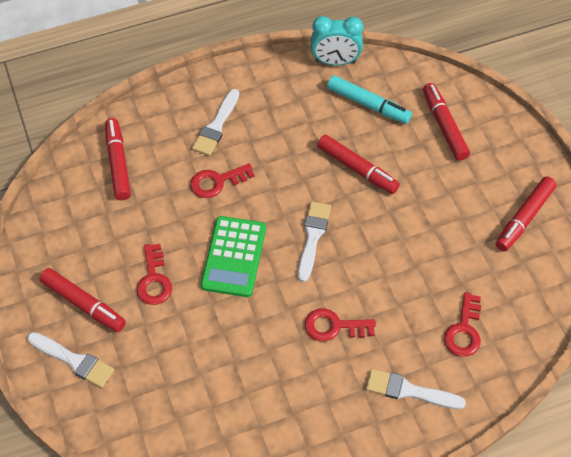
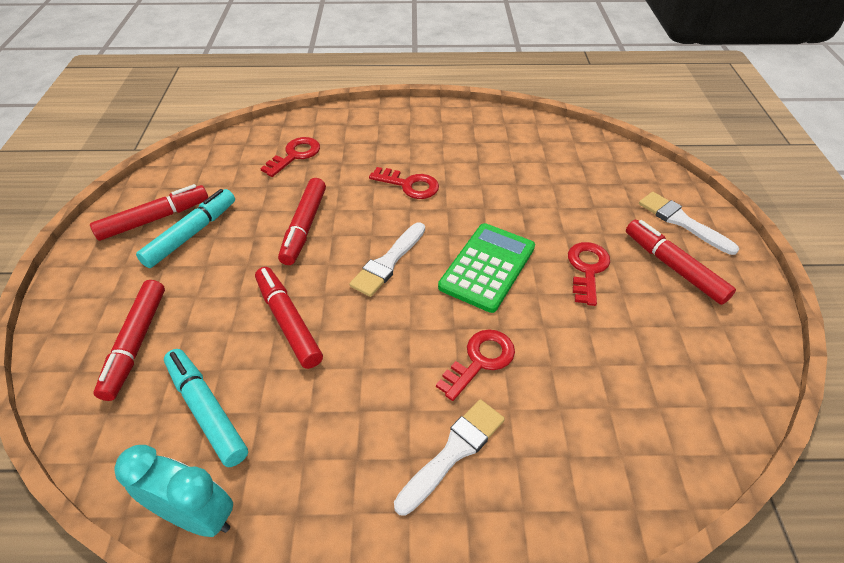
camera: 160 degrees left, 10 degrees down
red marker [105,118,131,200] -> red marker moved to [278,178,326,265]
red key [190,163,255,198] -> red key turned 45 degrees counterclockwise [436,329,515,401]
white brush [366,369,466,409] -> none
none -> turquoise marker [136,189,235,268]

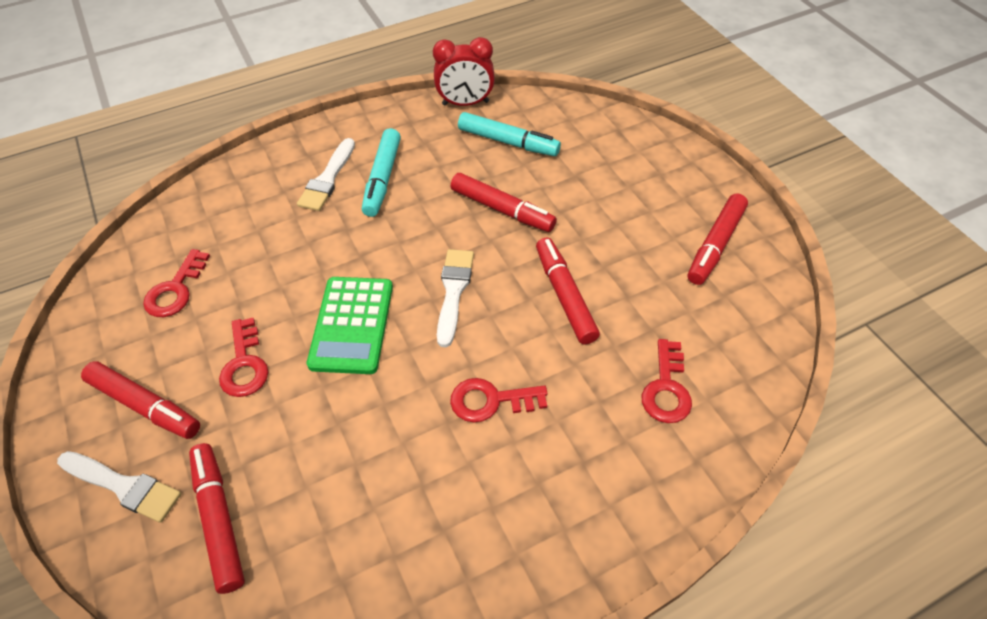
camera: 155 degrees right, 5 degrees up
red marker [93,280,165,401] -> red marker moved to [189,443,245,594]
turquoise clock [114,445,233,537] -> red clock [433,37,495,106]
turquoise marker [136,189,235,268] -> turquoise marker moved to [362,128,401,217]
red key [436,329,515,401] -> red key moved to [143,249,210,317]

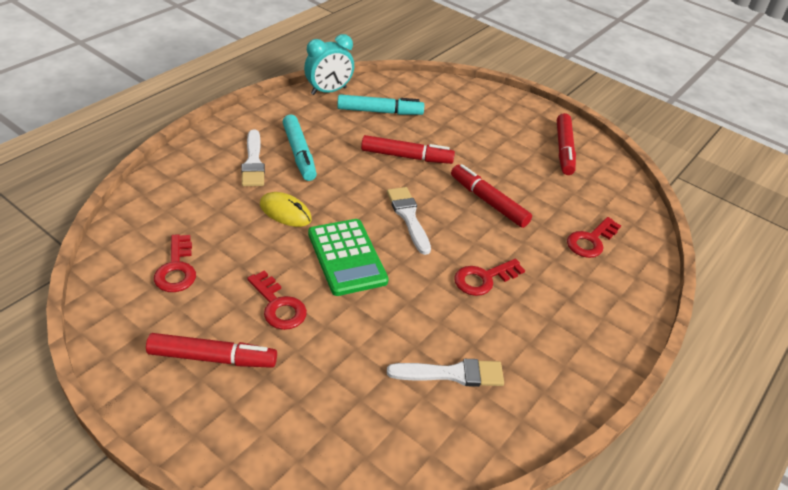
camera: 30 degrees left, 10 degrees down
white brush [57,451,181,523] -> white brush moved to [387,359,504,387]
red marker [189,443,245,594] -> none
red clock [433,37,495,106] -> turquoise clock [304,34,354,95]
red key [642,339,692,423] -> red key turned 60 degrees clockwise [567,217,621,258]
none -> yellow mouse [260,192,312,227]

